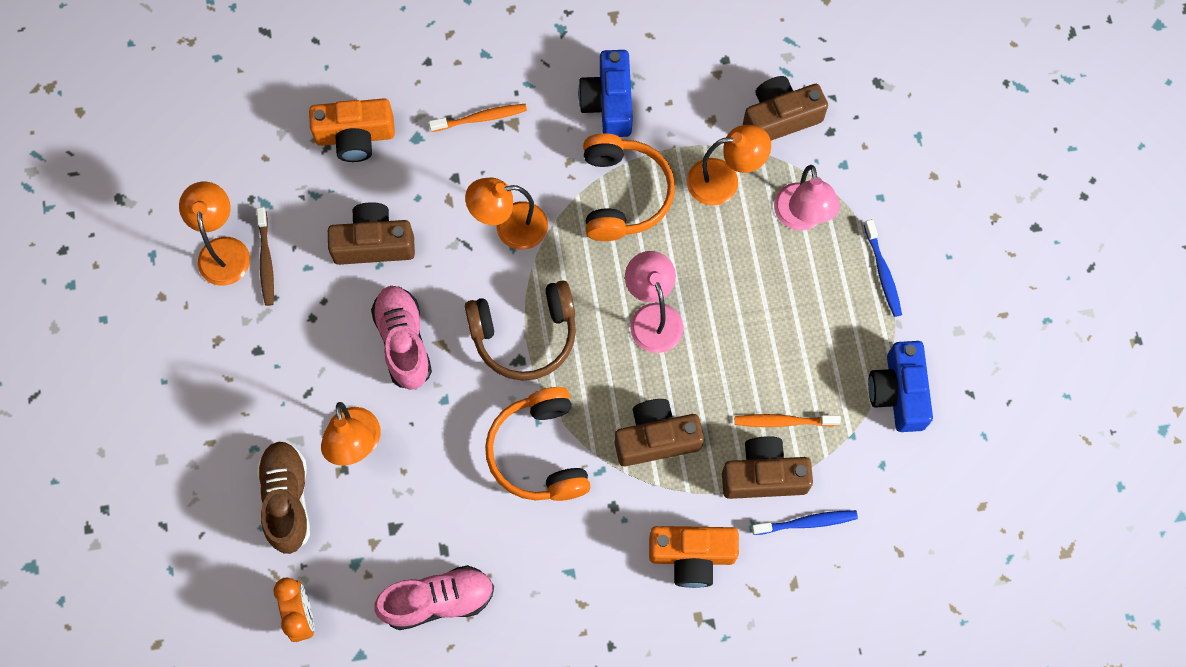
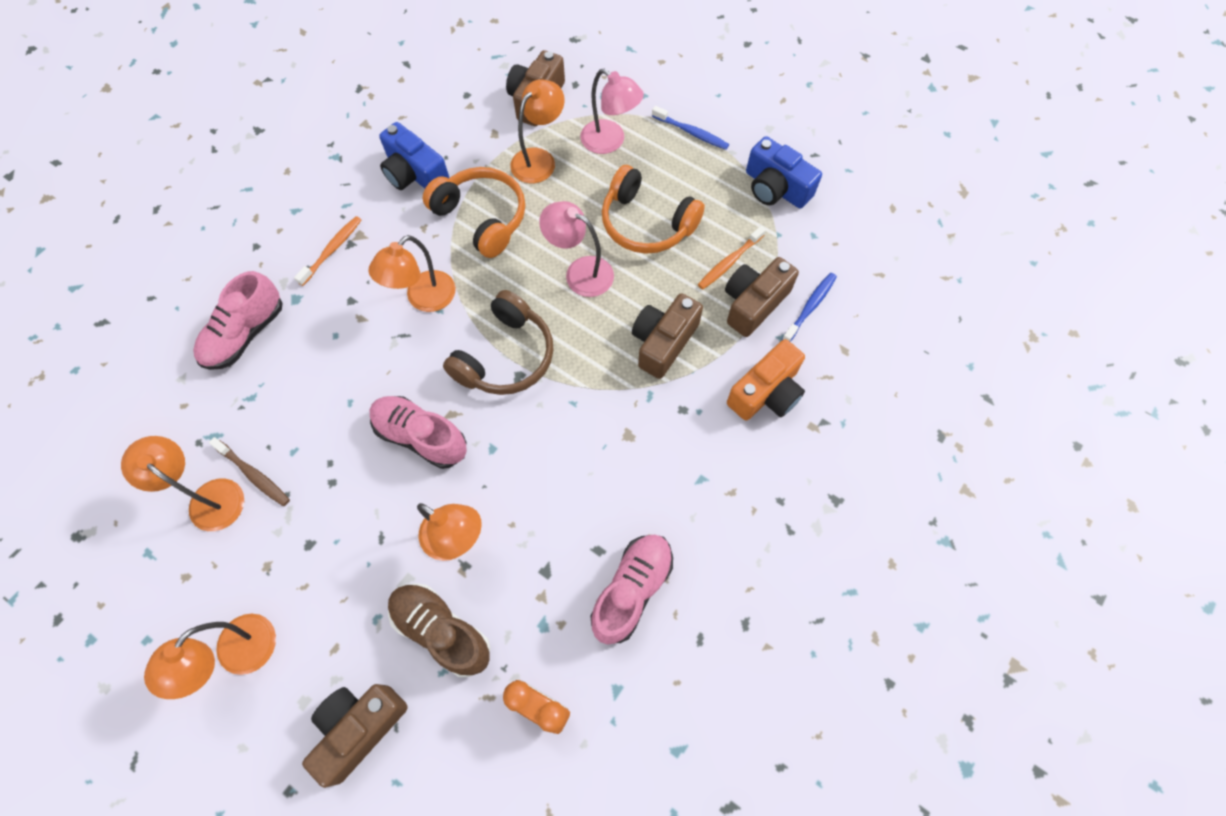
camera: 45 degrees left, 5 degrees down
orange camera [309,98,395,162] -> pink shoe [193,271,283,370]
brown camera [328,202,415,265] -> brown camera moved to [302,684,408,788]
orange headphones [485,387,591,501] -> orange headphones moved to [602,165,705,254]
none -> orange lamp [144,614,276,699]

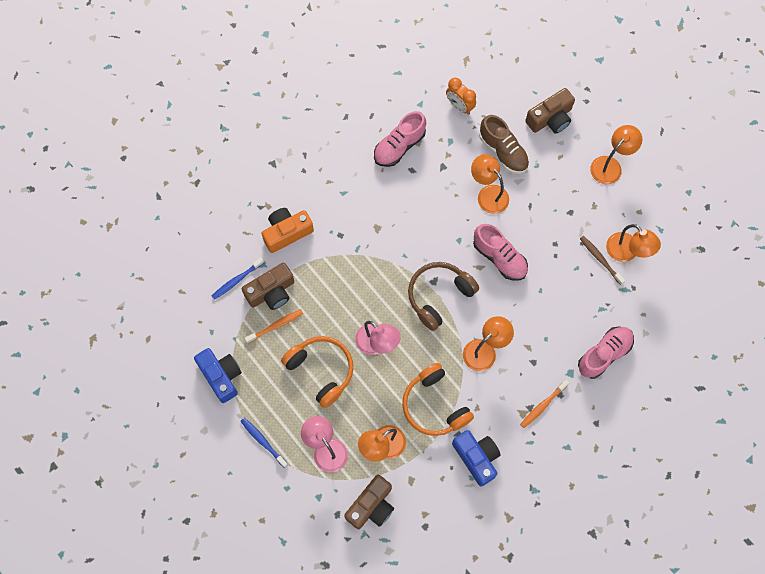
camera: 165 degrees left, 5 degrees up
brown camera [632,293,703,379] -> none

